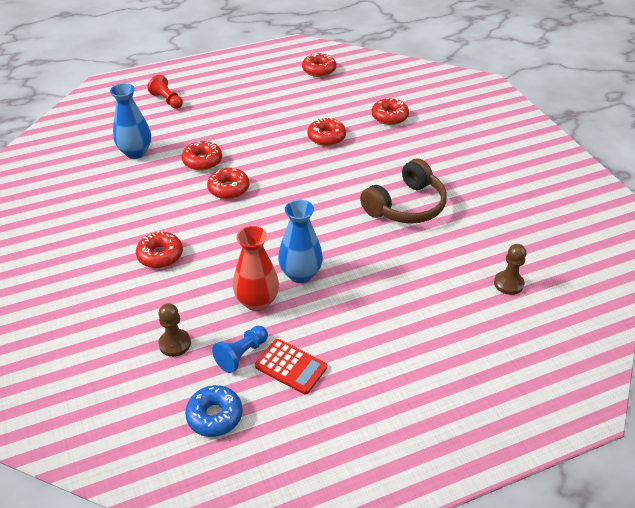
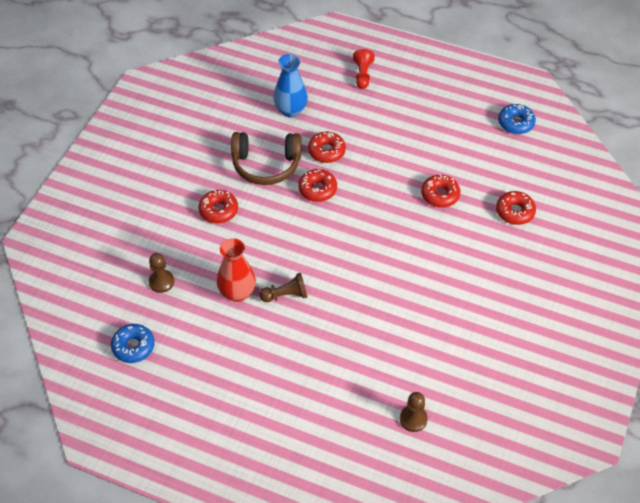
camera: 45 degrees right, 10 degrees up
blue pawn [212,326,268,373] -> none
red calculator [255,339,327,394] -> none
blue vase [278,200,323,283] -> brown pawn [259,273,307,302]
red donut [302,53,336,77] -> blue donut [498,104,536,134]
brown headphones [360,158,447,224] -> brown headphones moved to [231,132,302,185]

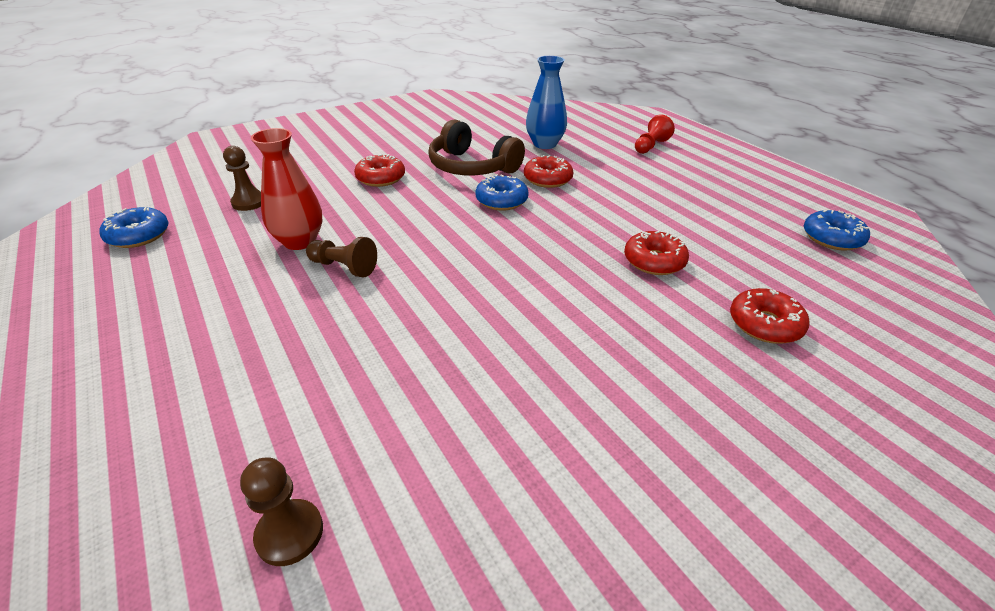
camera: 35 degrees right, 15 degrees down
red donut [298,169,337,202] -> blue donut [475,174,529,211]

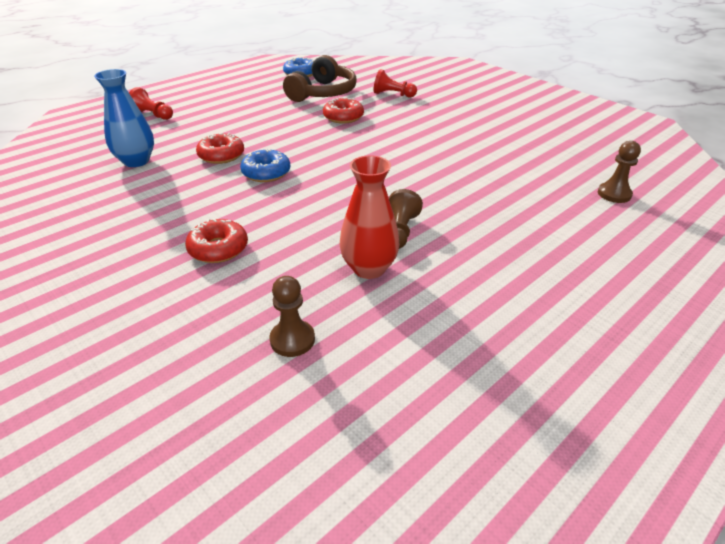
camera: 100 degrees left, 0 degrees up
blue donut [99,207,169,248] -> none
brown headphones [428,119,525,175] -> brown headphones moved to [283,55,357,102]
red donut [730,288,810,344] -> red pawn [374,69,417,97]

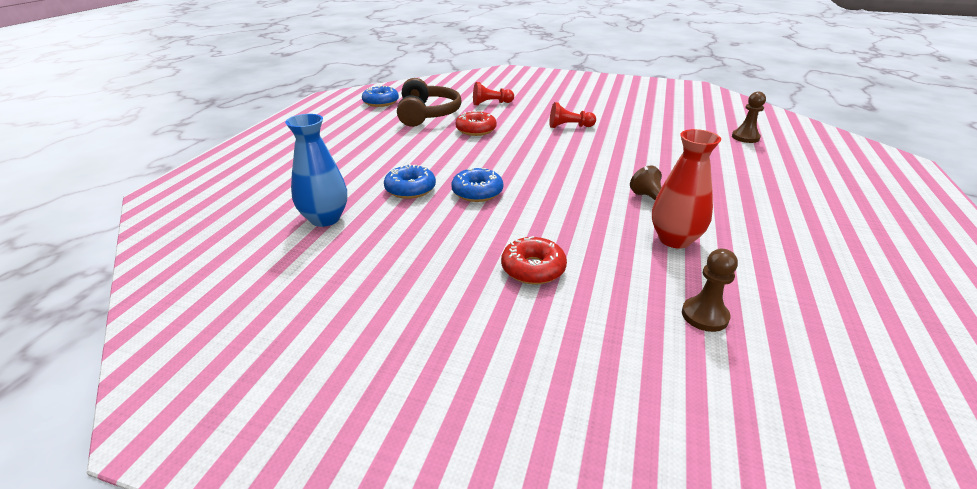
camera: 30 degrees left, 5 degrees down
red pawn [129,87,173,120] -> red pawn moved to [549,102,596,128]
red donut [196,133,244,164] -> blue donut [384,164,436,199]

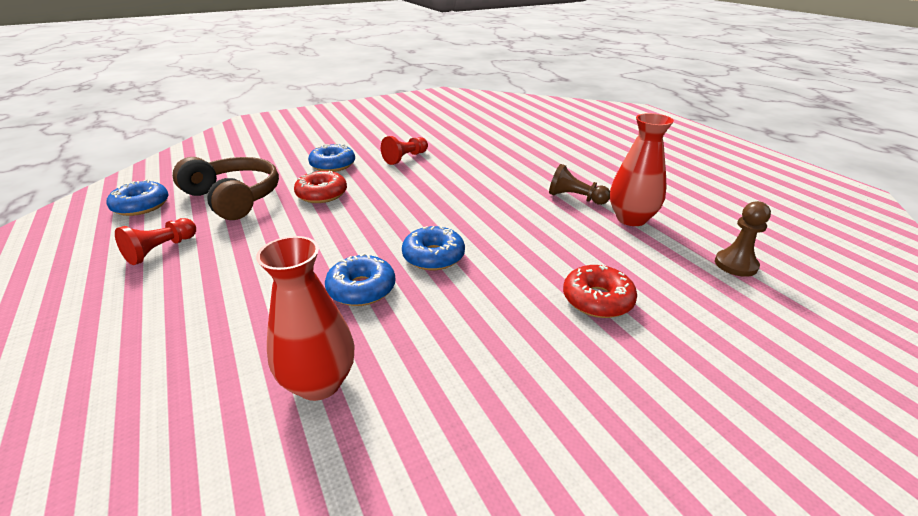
camera: 45 degrees left, 0 degrees up
blue vase [285,114,347,227] -> red vase [256,236,354,401]
red pawn [473,82,514,105] -> red pawn moved to [115,218,196,265]
brown pawn [732,92,766,143] -> none
none -> blue donut [308,144,355,172]

